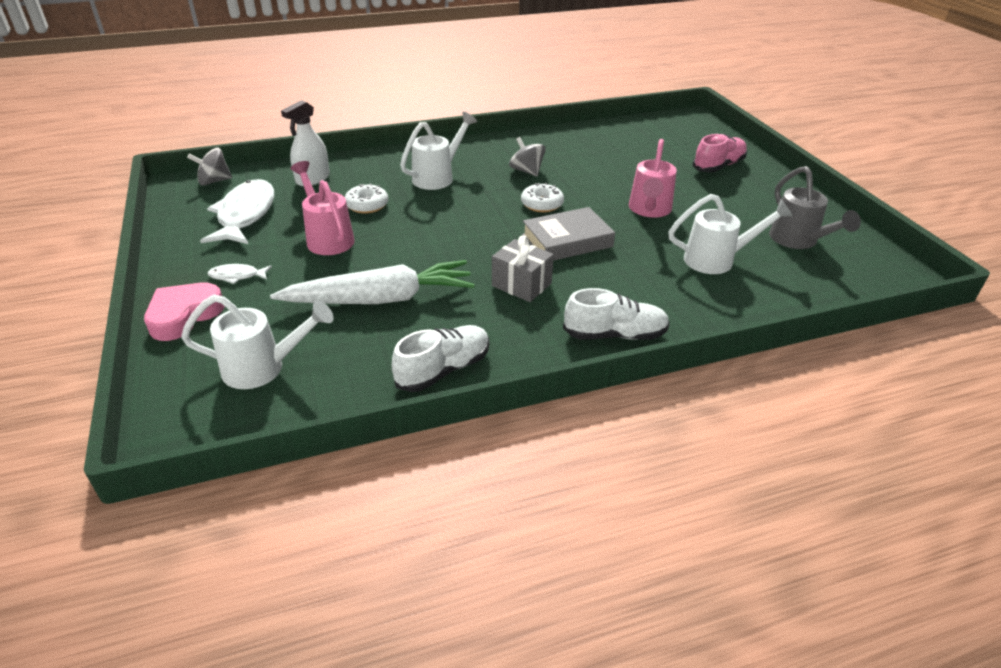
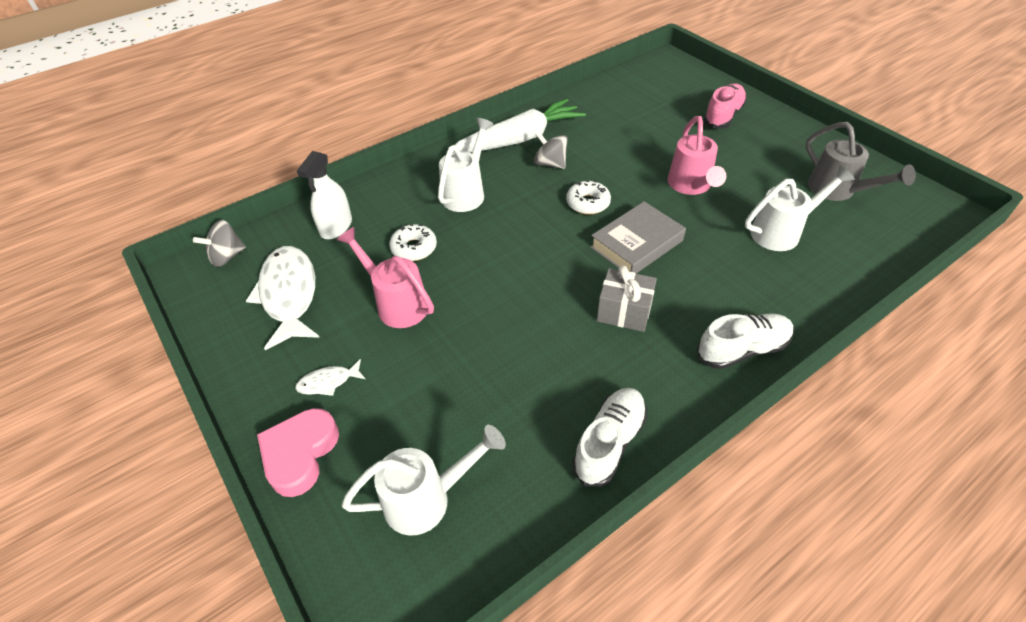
camera: 15 degrees left, 10 degrees up
white carrot [270,260,475,304] -> white carrot moved to [453,98,586,153]

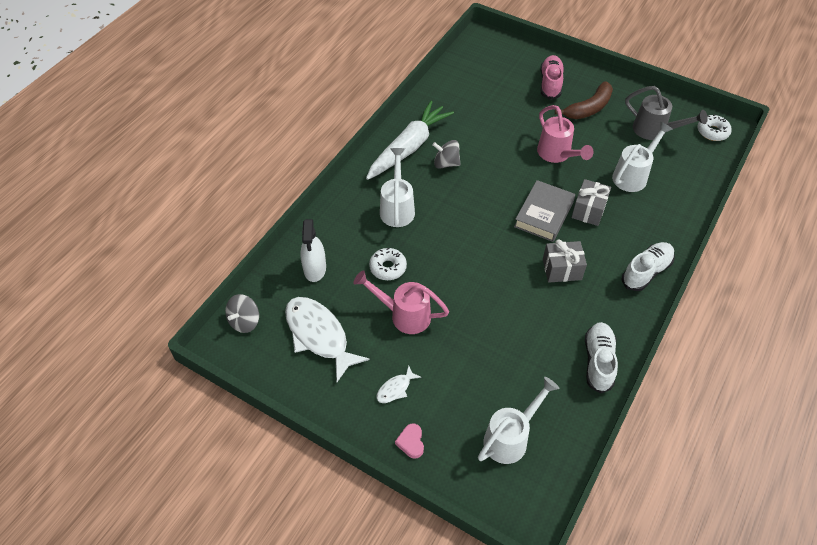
camera: 25 degrees left, 5 degrees up
pink heart [257,408,339,497] -> pink heart [395,423,424,459], size x0.55
white donut [566,180,611,215] -> white donut moved to [697,114,732,141]
none -> brown banana [555,81,613,119]
none -> grey gift [571,179,611,226]

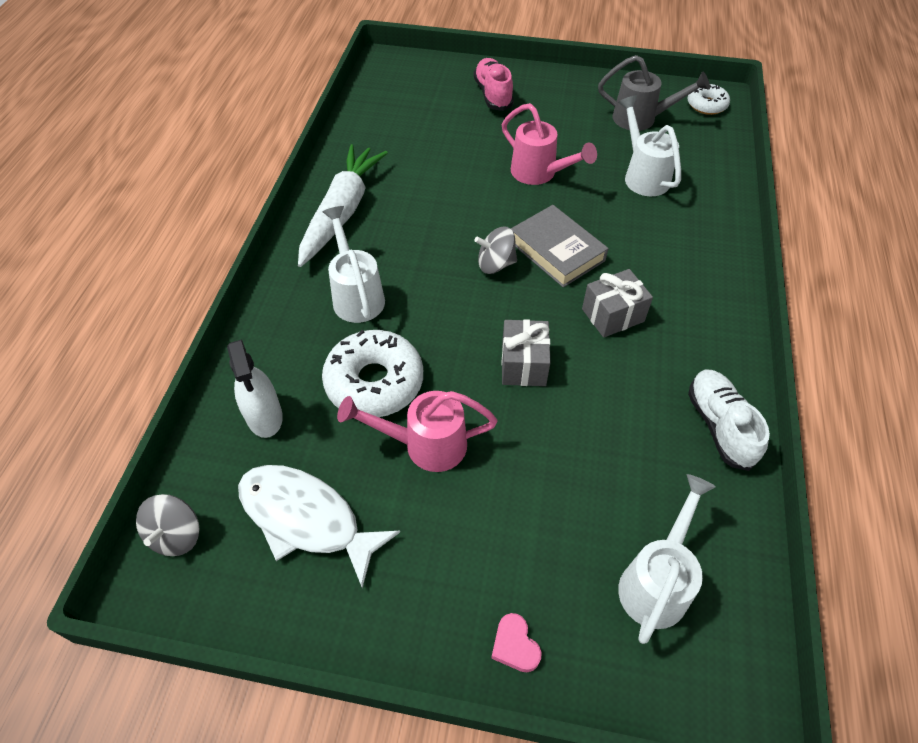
camera: 20 degrees left, 0 degrees up
white donut [369,248,407,280] -> white donut [322,330,423,417], size x1.75
white fish [376,365,421,403] -> none
grey spinning top [432,140,461,169] -> grey spinning top moved to [474,227,517,274]
grey book [514,180,575,242] -> grey book turned 45 degrees counterclockwise [511,205,609,288]
brown banana [555,81,613,119] -> none
grey gift [571,179,611,226] -> grey gift moved to [501,319,550,386]
white watering can [612,122,673,192] -> white watering can turned 45 degrees counterclockwise [618,95,681,196]
white shoe [621,242,675,291] -> none

